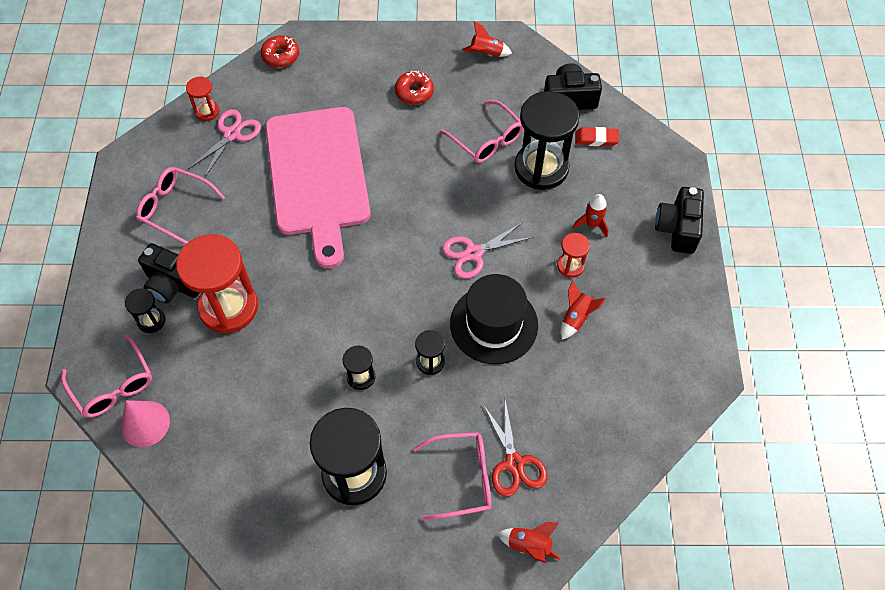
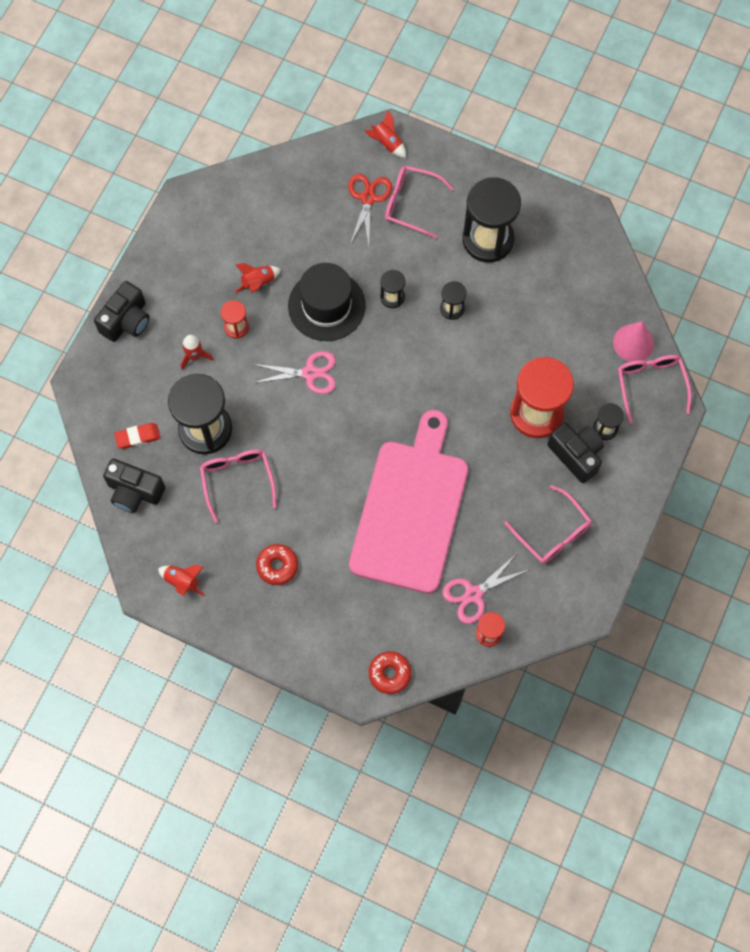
camera: 155 degrees left, 10 degrees up
red eraser [575,127,619,146] -> red eraser turned 45 degrees counterclockwise [114,423,161,449]

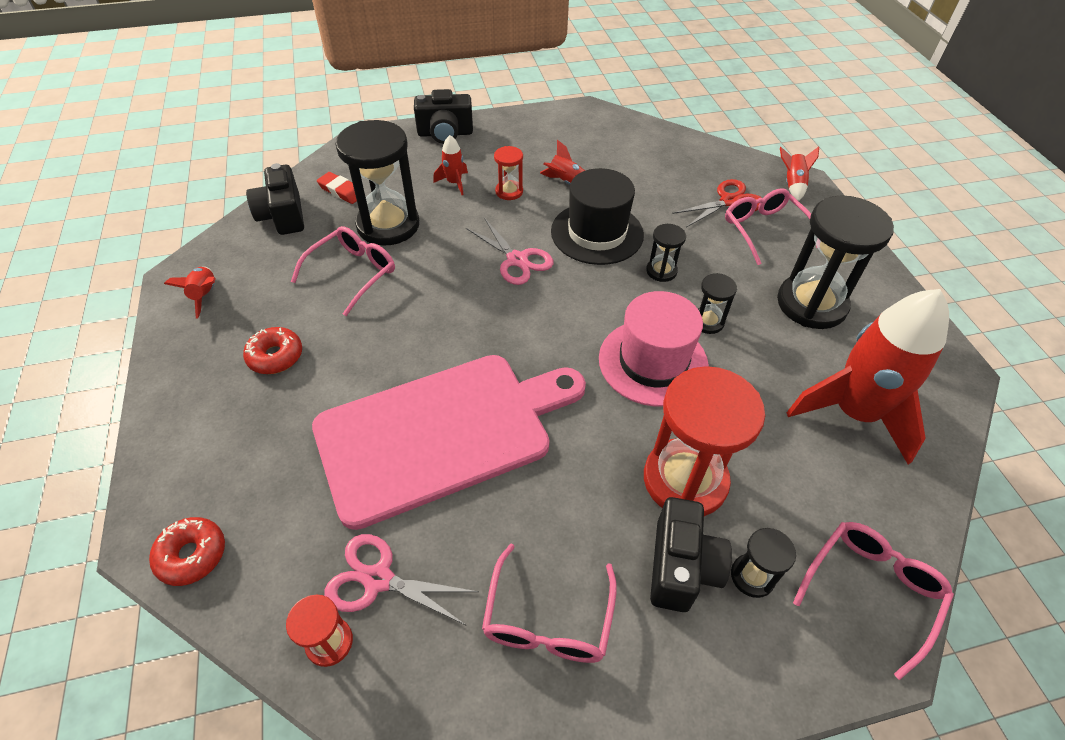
camera: 50 degrees right, 20 degrees down
pink cone [613,321,654,362] -> none
none -> pink hat [599,291,709,407]
none -> red rocket [786,289,949,464]

